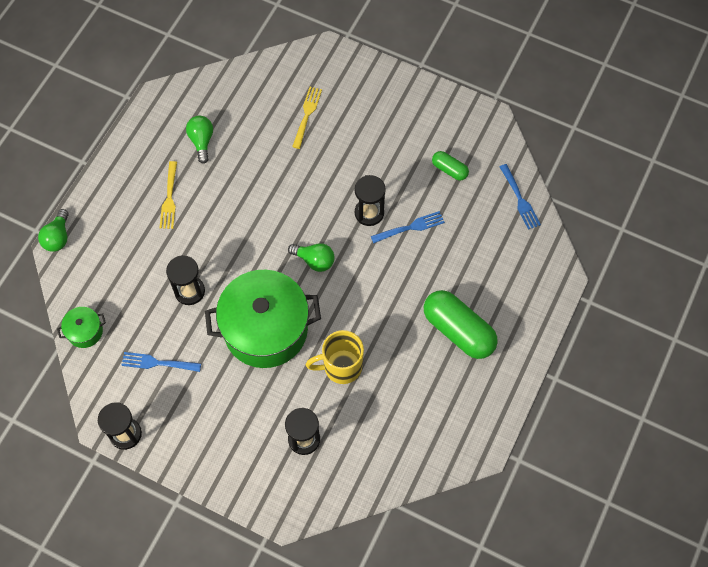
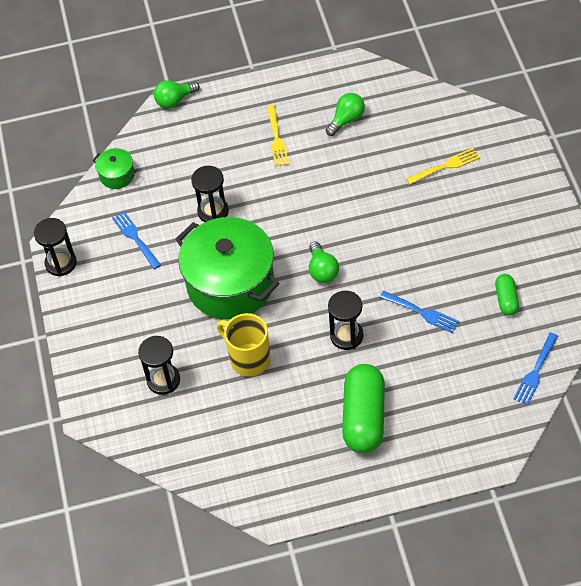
camera: 55 degrees right, 10 degrees down
yellow fork [160,161,177,229] -> yellow fork turned 60 degrees counterclockwise [267,105,289,167]
black hourglass [355,175,386,226] -> black hourglass moved to [328,291,363,350]

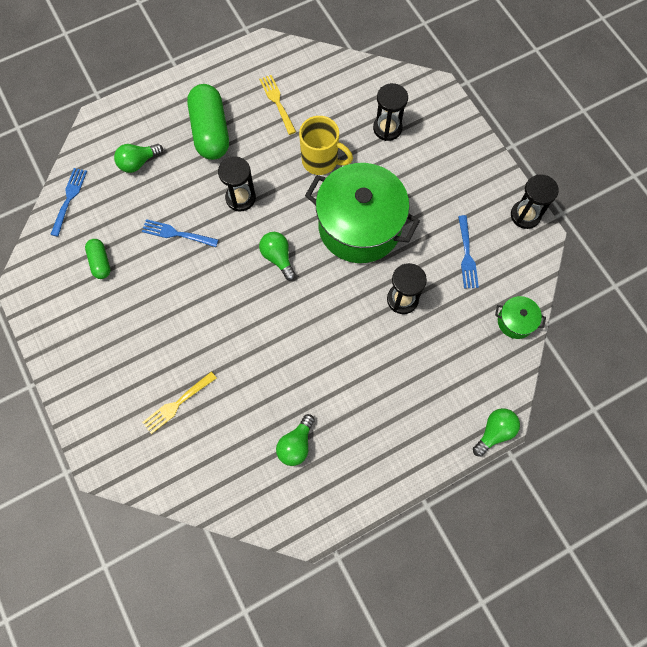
camera: 160 degrees right, 15 degrees up
blue fork [112,211,161,269] -> blue fork turned 45 degrees clockwise [458,215,479,289]
yellow fork [267,105,289,167] -> yellow fork moved to [259,75,296,135]
none -> green light bulb [114,144,163,173]

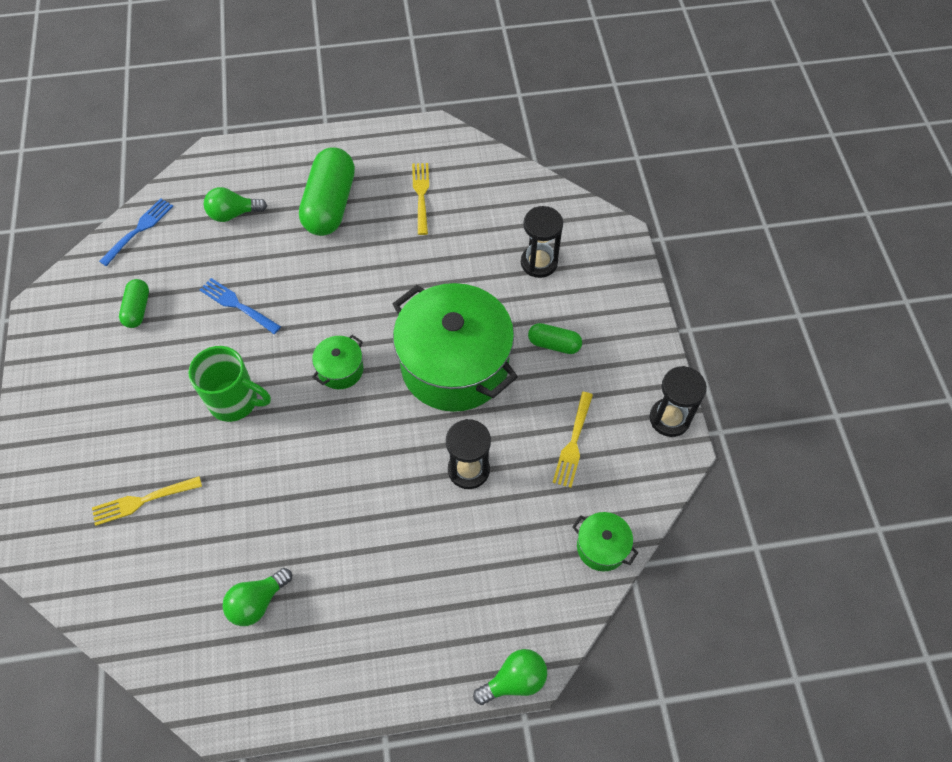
camera: 20 degrees right, 10 degrees down
black hourglass [218,156,256,212] -> none
green light bulb [259,232,296,280] -> green pot [312,335,364,389]
yellow mug [299,116,353,175] -> none
blue fork [458,215,479,289] -> yellow fork [553,392,593,488]
none -> green mug [189,346,271,422]
none -> green capsule [528,323,582,354]

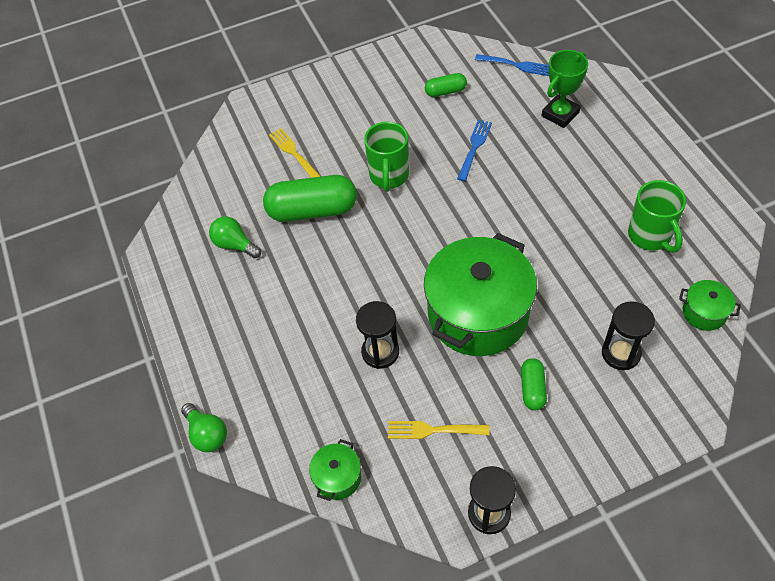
camera: 80 degrees right, 5 degrees down
green light bulb [204,187,267,222] -> green trophy [541,50,588,128]
green capsule [299,147,355,236] -> green capsule moved to [263,175,357,222]
green pot [312,335,364,389] -> green pot moved to [679,280,741,331]
yellow fork [412,163,429,235] -> green mug [628,180,686,253]

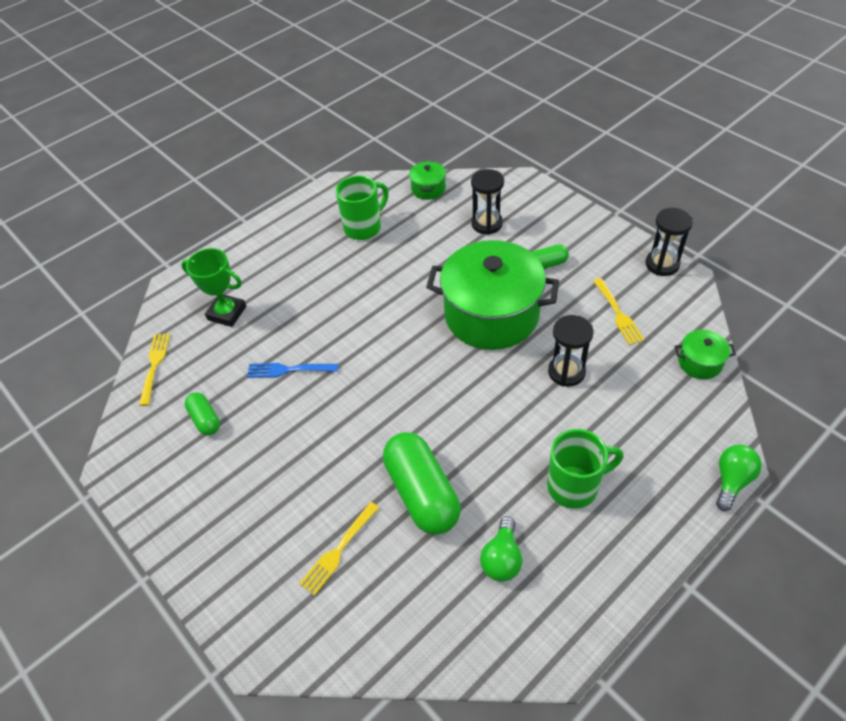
camera: 110 degrees left, 5 degrees down
green mug [364,122,409,192] -> green mug moved to [547,429,623,509]
blue fork [475,54,549,76] -> yellow fork [139,334,170,406]

